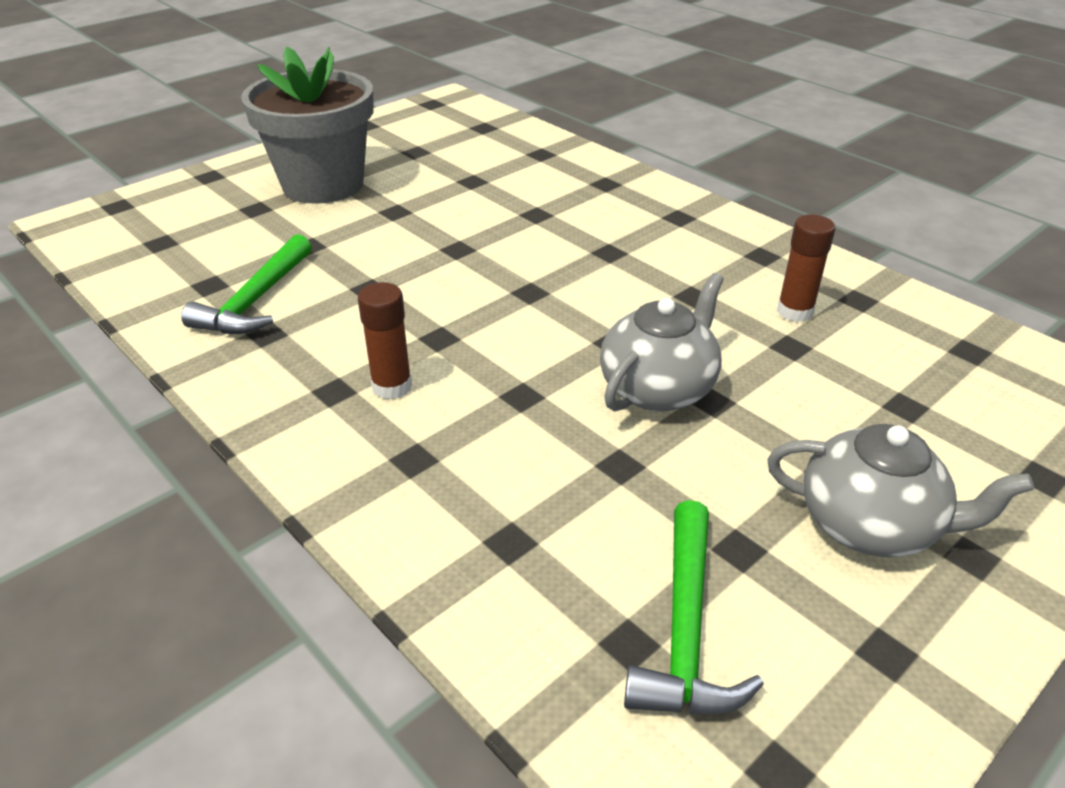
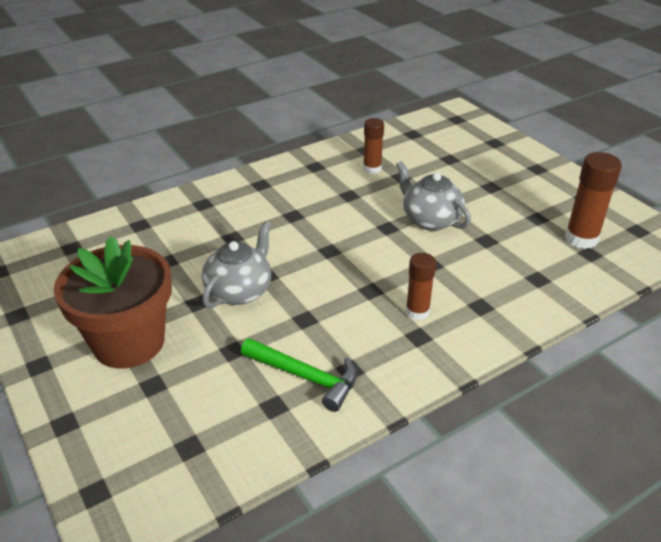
camera: 80 degrees left, 0 degrees up
grey flower pot [241,47,374,204] -> brown flower pot [54,236,172,369]
green hammer [624,500,764,714] -> brown glue stick [565,152,622,249]
grey teapot [767,424,1034,557] -> grey teapot moved to [202,221,271,308]

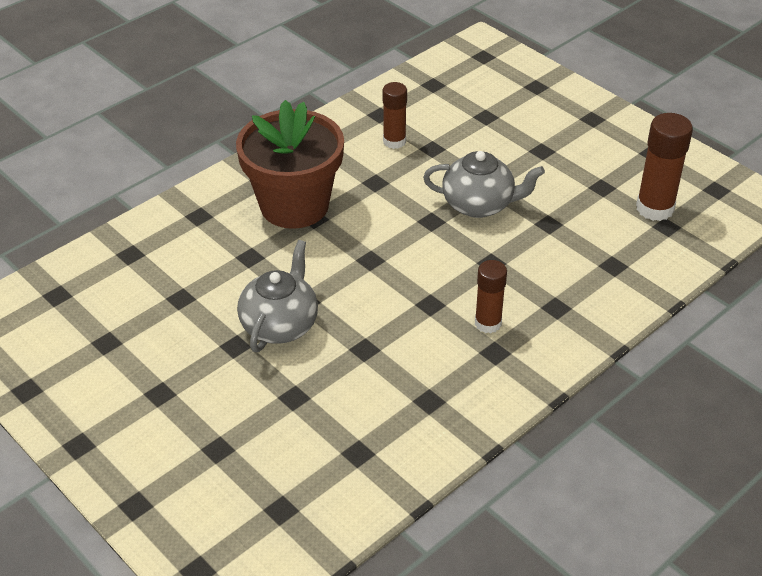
camera: 10 degrees left, 5 degrees up
brown flower pot [54,236,172,369] -> brown flower pot moved to [236,100,344,229]
green hammer [241,338,357,412] -> none
grey teapot [396,161,471,231] -> grey teapot turned 150 degrees clockwise [423,151,545,218]

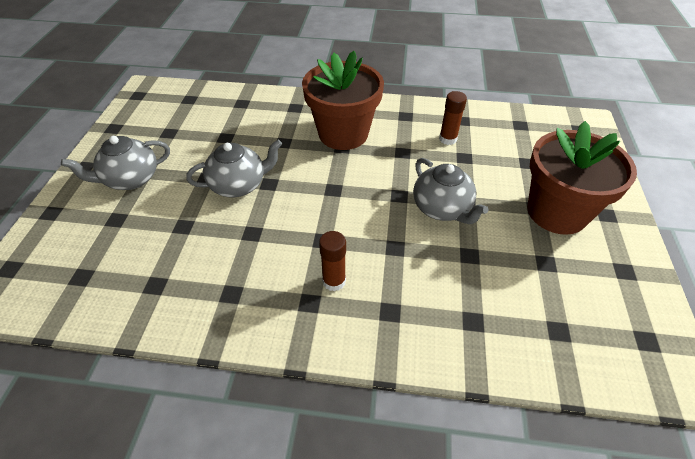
camera: 50 degrees right, 5 degrees up
brown glue stick [636,113,693,221] -> none
none -> grey teapot [61,136,170,190]
none -> brown flower pot [527,121,637,235]

